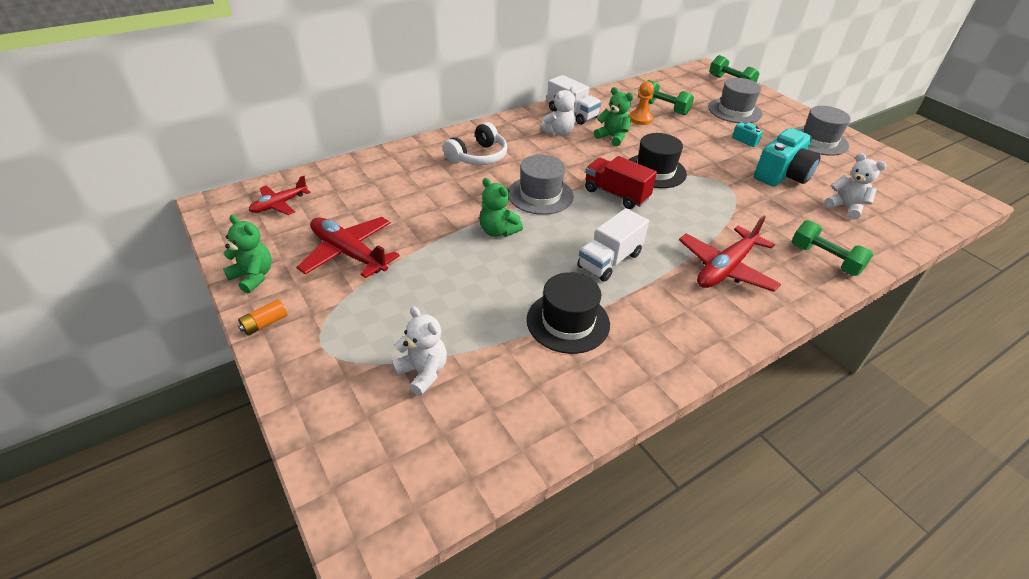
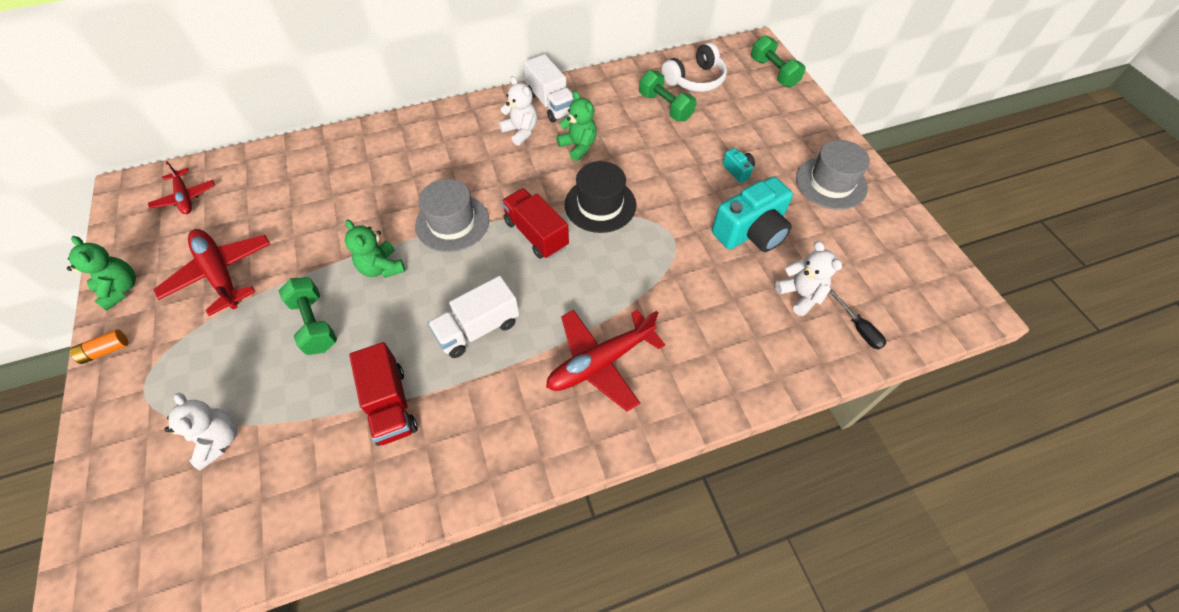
camera: 15 degrees right, 15 degrees up
red plane [249,176,311,215] -> red plane turned 90 degrees counterclockwise [148,161,215,214]
white headphones [443,122,507,165] -> white headphones moved to [662,42,727,92]
black hat [527,272,610,354] -> red truck [349,342,418,446]
white teddy bear [540,86,576,136] -> white teddy bear turned 105 degrees counterclockwise [499,76,537,146]
orange pawn [629,81,654,125] -> none
grey hat [708,78,762,124] -> none
green dumbbell [791,220,874,276] -> green dumbbell moved to [279,277,337,355]
none -> black screwdriver [829,289,886,350]

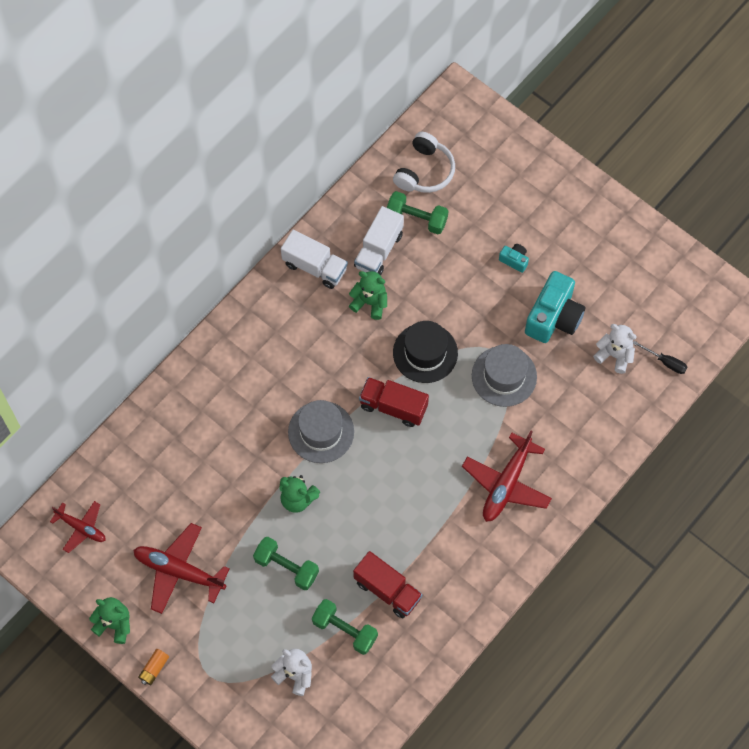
camera: 30 degrees left, 10 degrees up
white truck [428,276,520,358] -> white truck moved to [354,206,404,275]
white teddy bear [499,76,537,146] -> none
green dumbbell [751,35,806,88] -> green dumbbell moved to [312,599,378,655]
grey hat [796,140,870,210] -> grey hat moved to [472,344,537,407]

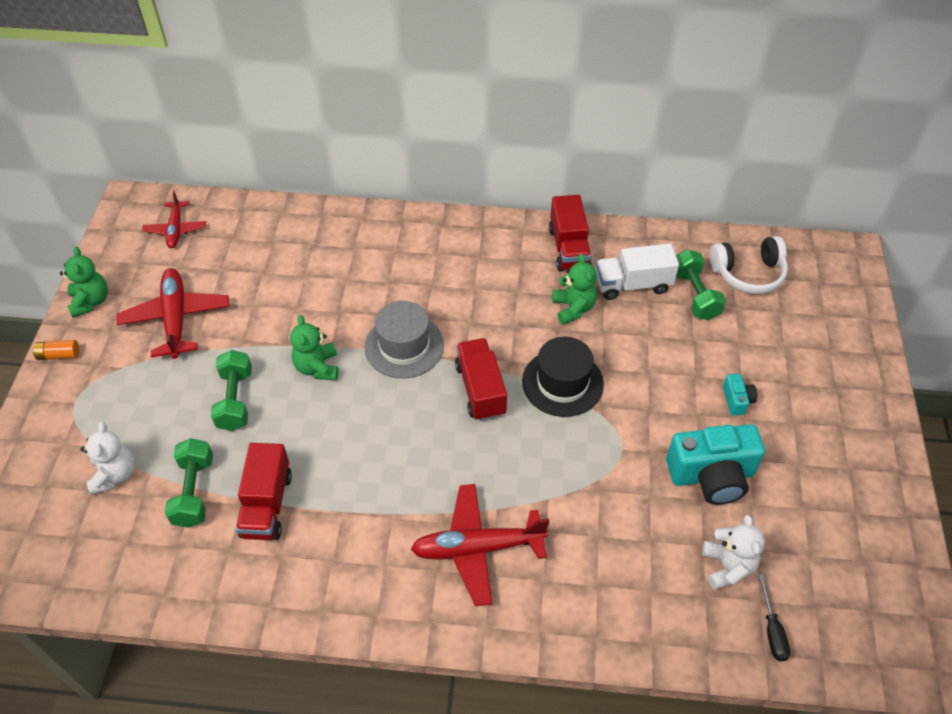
camera: 55 degrees right, 15 degrees down
white truck [281,230,348,289] -> red truck [549,195,592,271]
grey hat [472,344,537,407] -> none

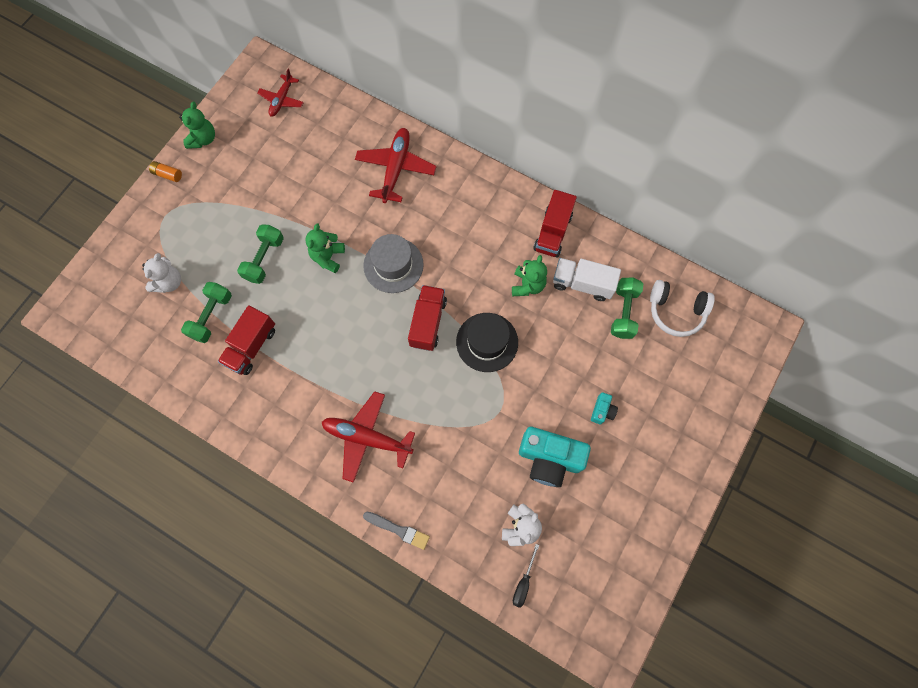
camera: 25 degrees right, 20 degrees up
red plane [117,268,229,359] -> red plane moved to [355,128,437,203]
none -> grey brush [363,512,430,550]

